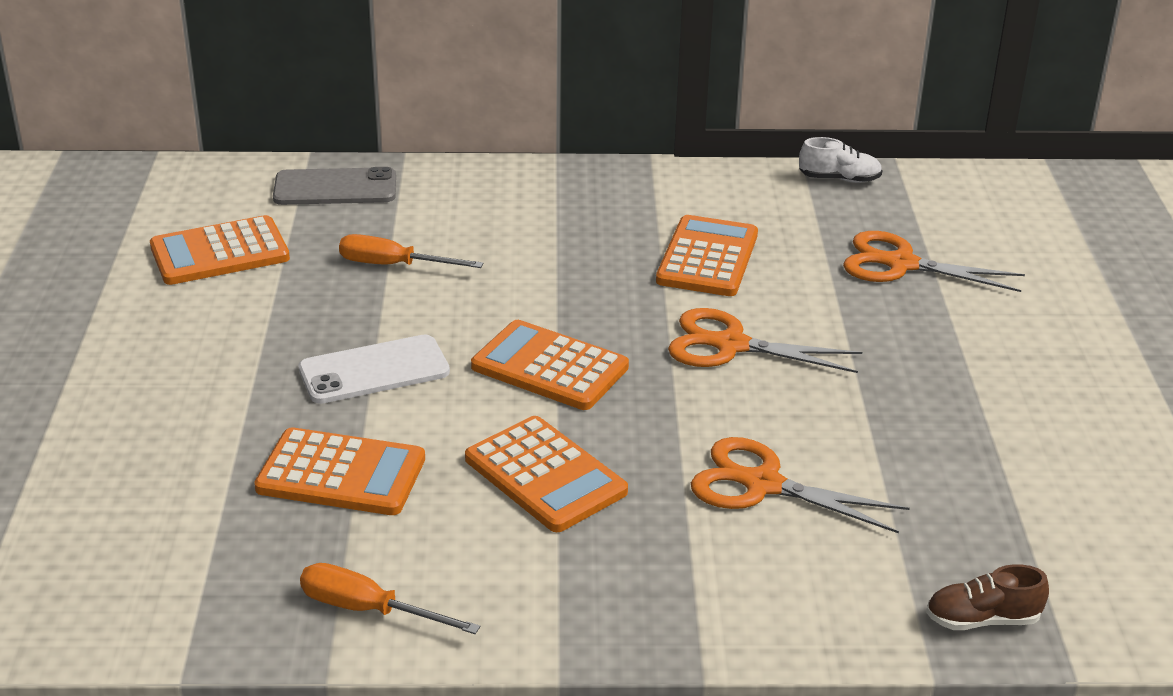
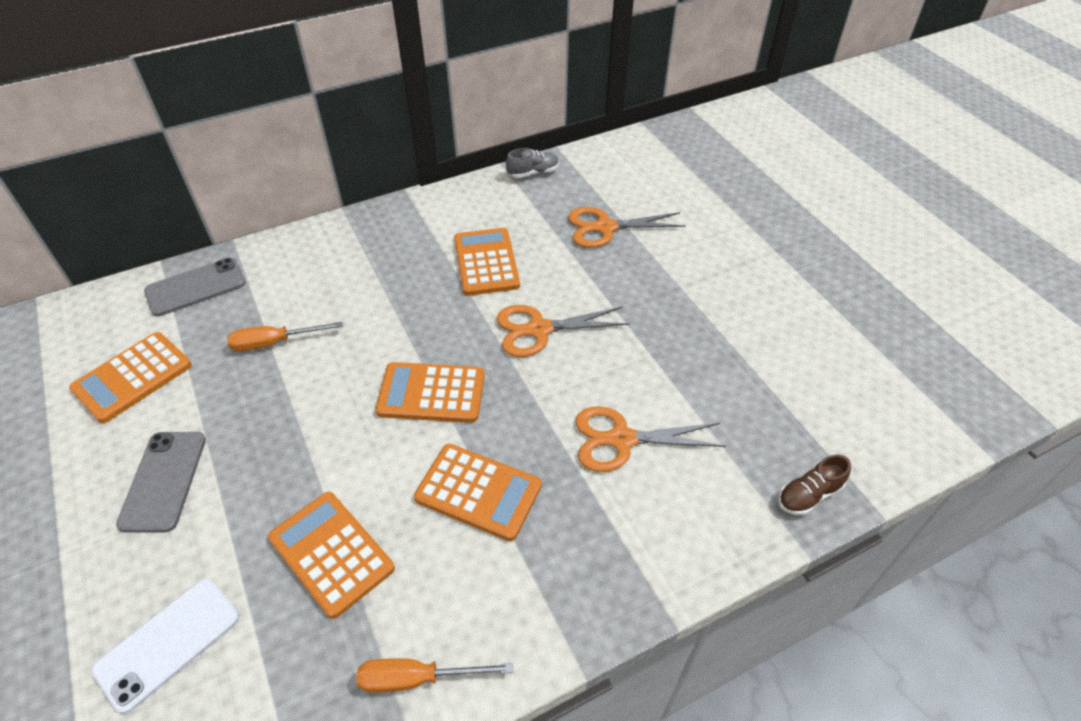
camera: 25 degrees left, 15 degrees up
orange calculator [254,427,425,515] -> orange calculator turned 120 degrees counterclockwise [268,492,395,619]
white phone [299,335,450,404] -> white phone moved to [92,579,239,714]
white shoe [799,137,882,183] -> grey shoe [506,148,559,178]
none -> grey phone [116,432,206,533]

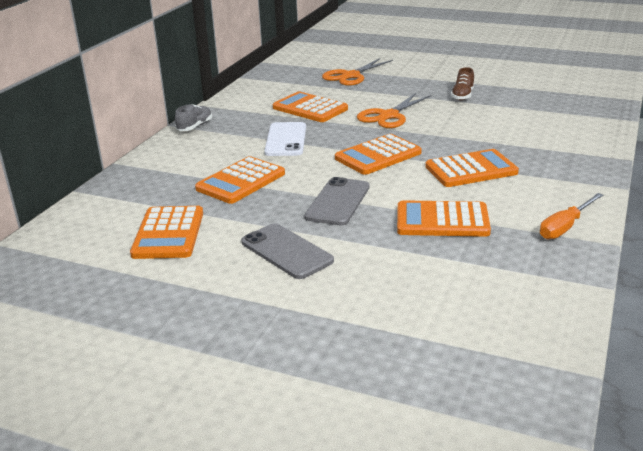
camera: 40 degrees left, 20 degrees down
white phone [92,579,239,714] -> white phone moved to [264,122,306,156]
grey phone [144,258,246,316] -> grey phone moved to [304,177,370,225]
orange screwdriver [227,322,343,351] -> orange calculator [195,156,285,204]
grey shoe [506,148,559,178] -> grey shoe moved to [175,104,212,131]
orange scissors [575,406,726,472] -> none
brown shoe [778,455,851,516] -> brown shoe moved to [451,67,474,100]

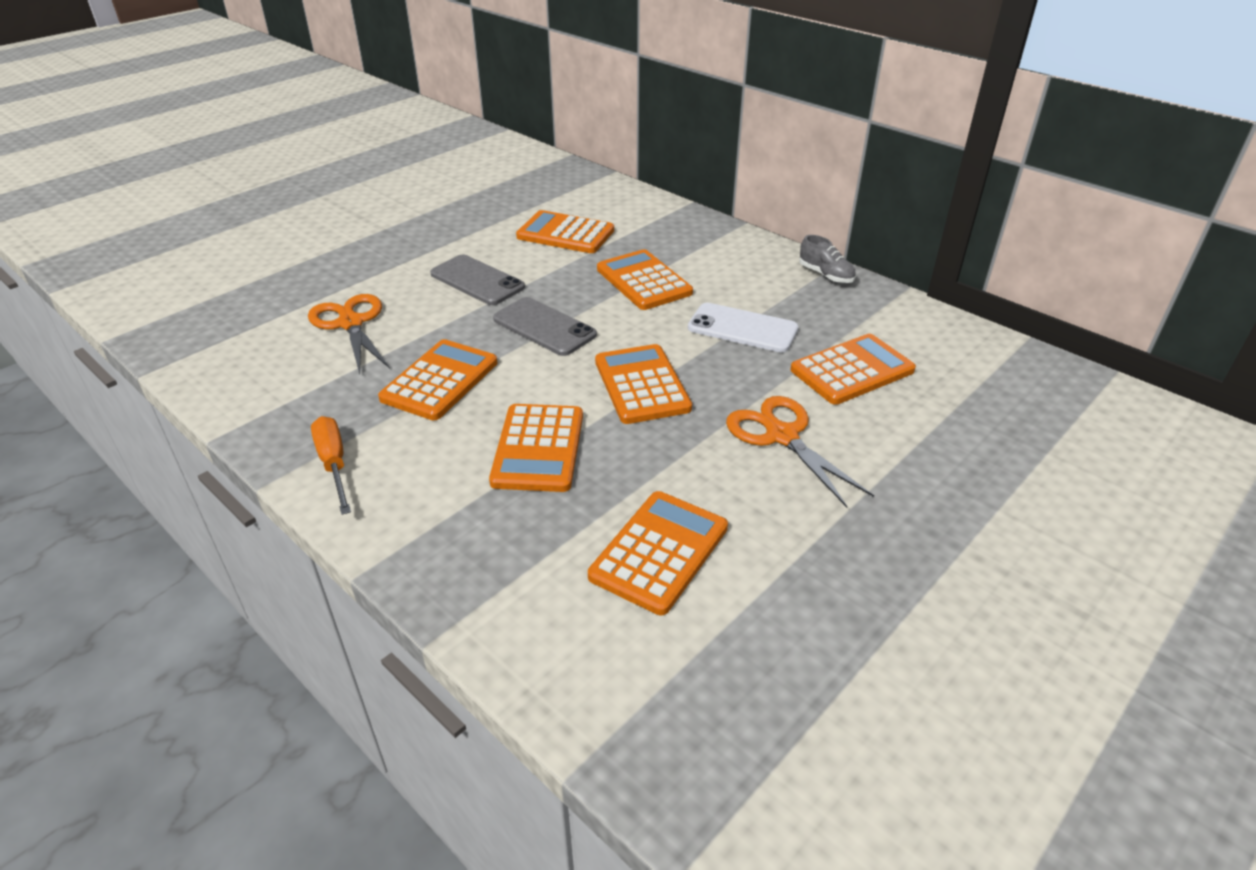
camera: 110 degrees right, 10 degrees up
grey phone [241,223,334,279] -> grey phone turned 60 degrees clockwise [430,254,525,305]
orange scissors [322,58,393,86] -> orange scissors moved to [308,294,390,374]
brown shoe [451,67,474,100] -> none
none -> orange calculator [588,491,728,615]

